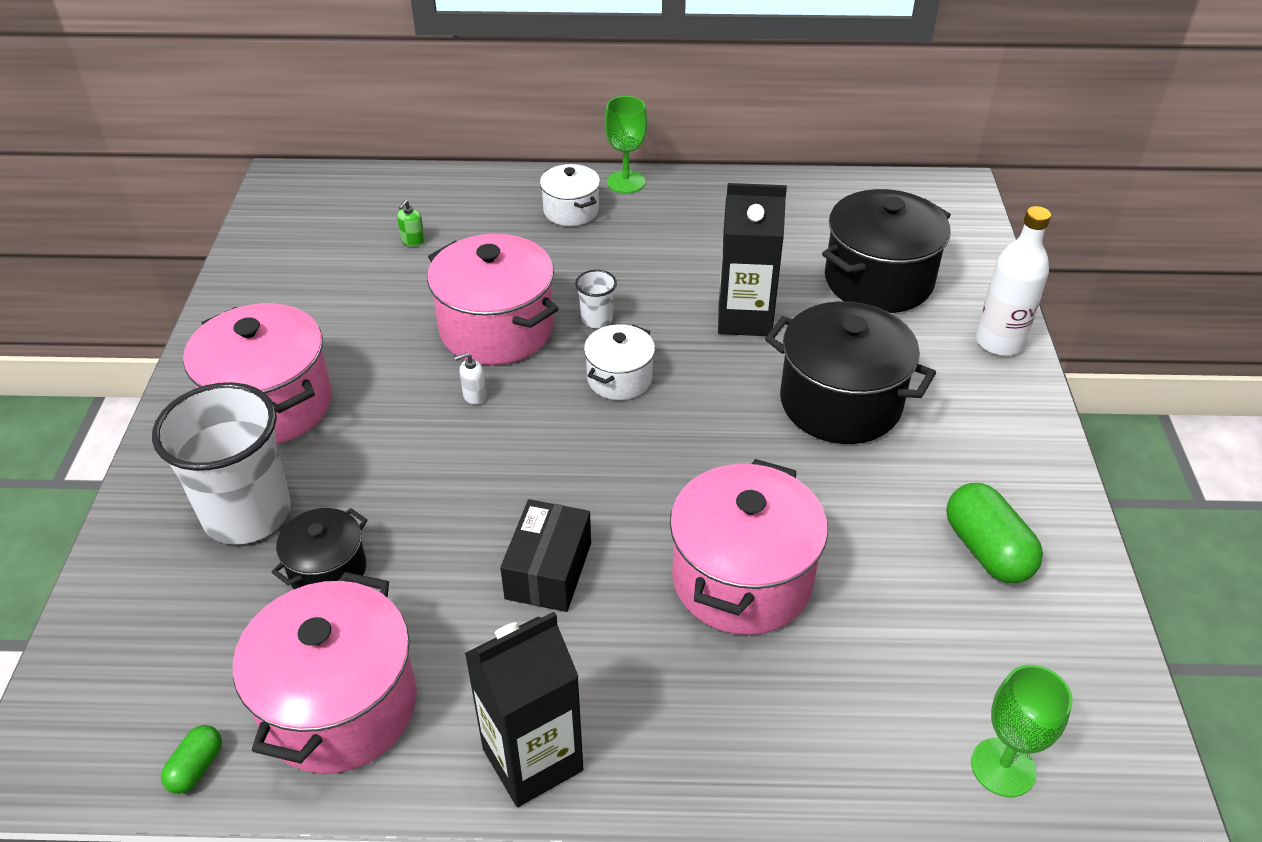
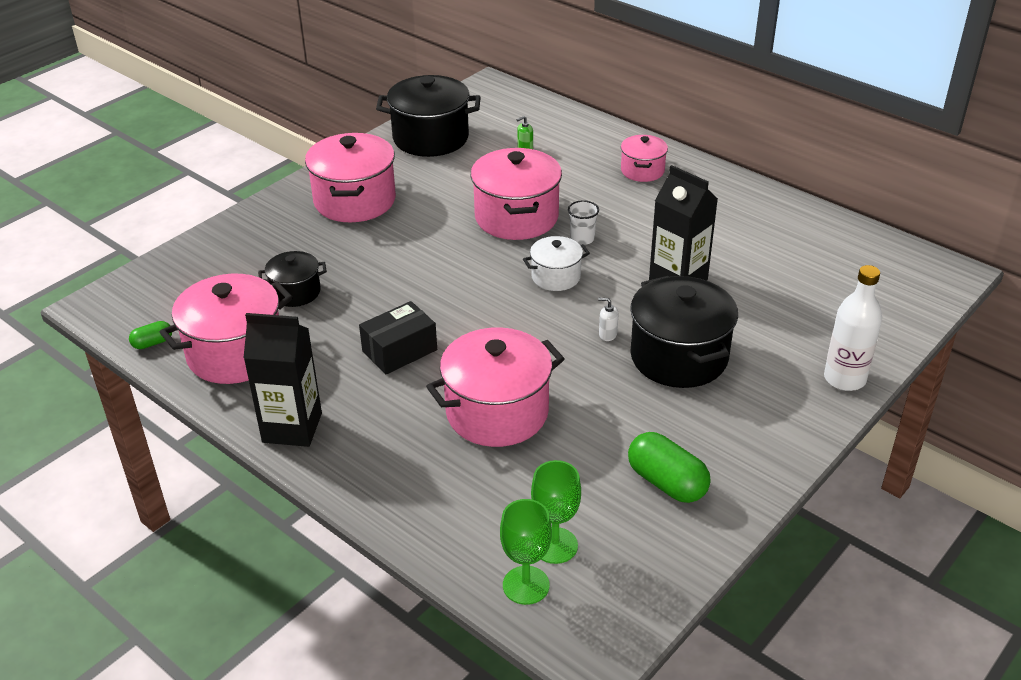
camera: 40 degrees right, 5 degrees down
white cup [152,382,291,545] -> none
white soap dispenser [454,353,486,405] -> white soap dispenser moved to [598,298,618,341]
white pot [540,164,600,226] -> pink pot [621,135,668,182]
green goblet [605,96,647,193] -> green goblet moved to [531,460,581,564]
black pot [822,189,951,313] -> black pot moved to [376,75,481,157]
green capsule [946,483,1043,583] -> green capsule turned 60 degrees counterclockwise [628,432,711,503]

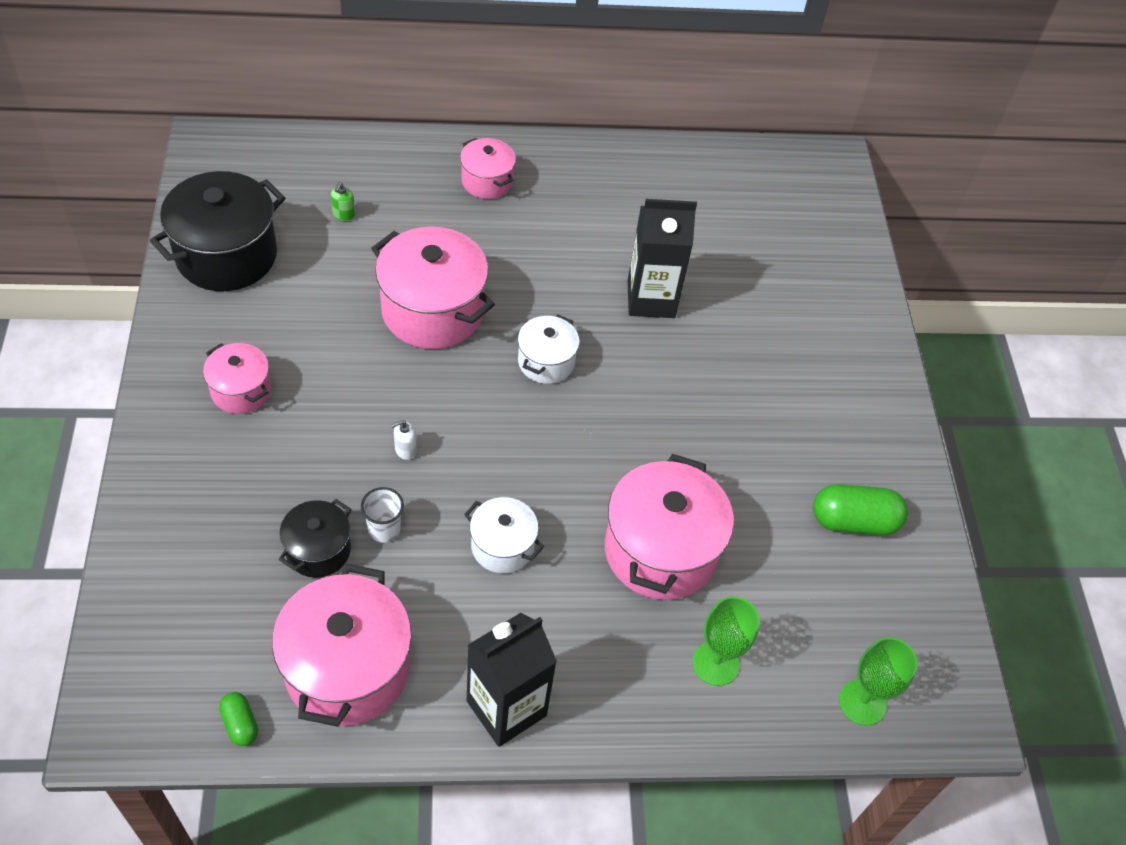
camera: 50 degrees left, 15 degrees up
green capsule [129,321,172,349] -> green capsule turned 45 degrees counterclockwise [219,692,258,746]
pink pot [305,133,396,222] -> pink pot [203,343,271,414], size x0.55
black box [359,301,437,375] -> white pot [464,497,544,573]
green goblet [531,460,581,564] -> green goblet moved to [692,596,760,686]
white cup [568,200,599,245] -> white cup moved to [361,487,404,543]
white soap dispenser [598,298,618,341] -> white soap dispenser moved to [391,420,417,460]
black pot [630,276,738,388] -> none
white bottle [824,265,882,391] -> none

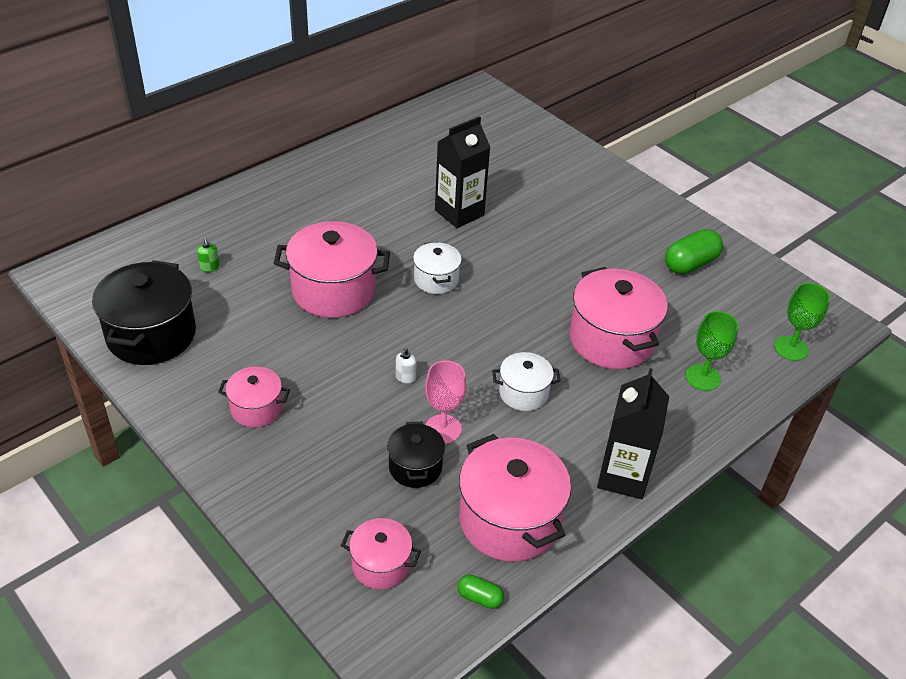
camera: 35 degrees left, 10 degrees down
white cup [361,487,404,543] -> pink goblet [425,360,466,444]
pink pot [460,138,516,199] -> pink pot moved to [341,518,421,589]

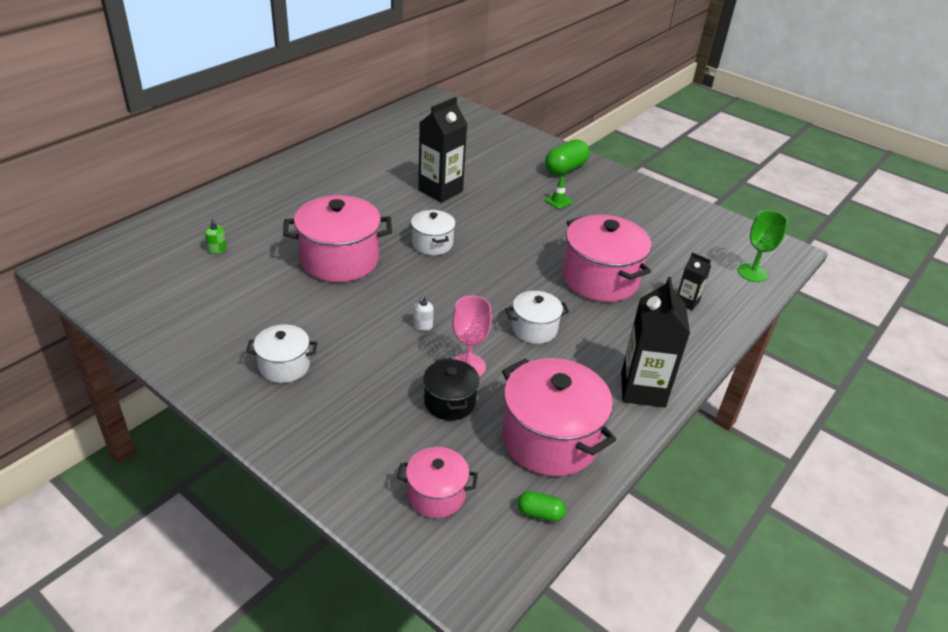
camera: 10 degrees left, 5 degrees down
black pot [92,260,196,365] -> none
pink pot [218,367,290,427] -> white pot [246,324,317,383]
green capsule [665,229,723,274] -> green capsule moved to [545,139,590,176]
green goblet [686,311,738,391] -> black carton [677,252,711,310]
none -> green traffic cone [545,177,573,209]

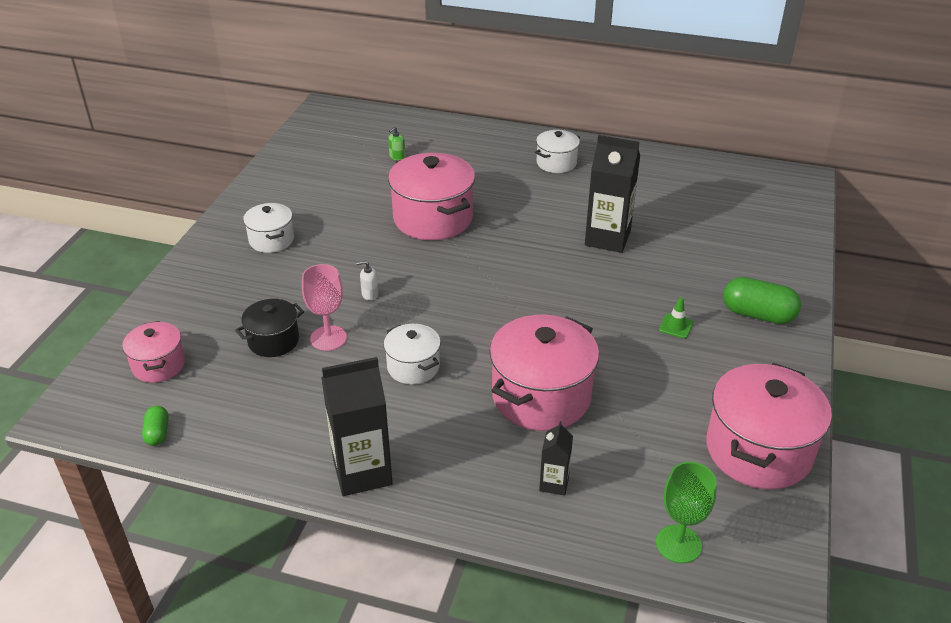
camera: 70 degrees right, 0 degrees up
white pot [411,210,456,255] -> white pot moved to [535,130,580,173]
pink pot [502,358,616,476] -> pink pot moved to [706,363,832,489]

